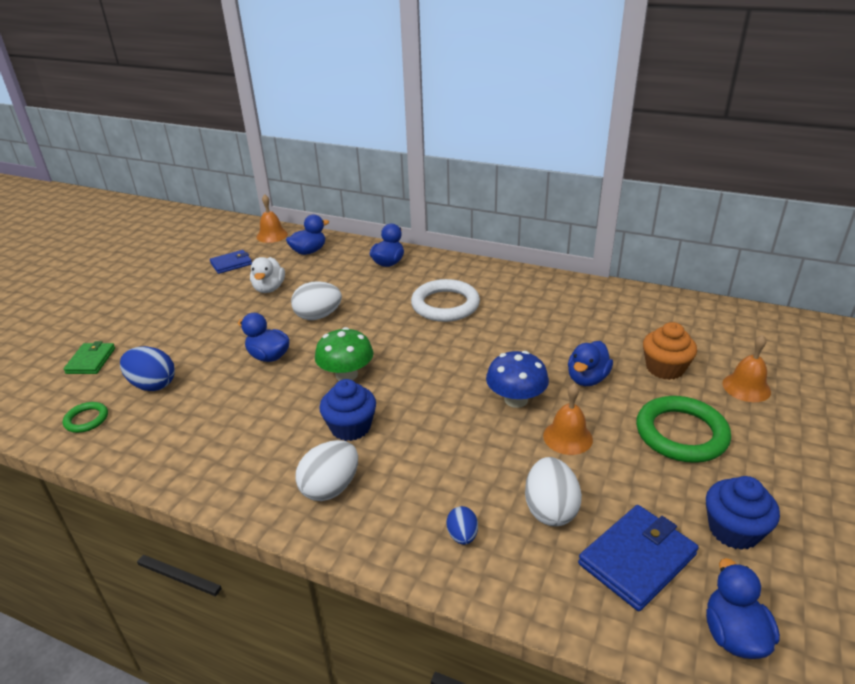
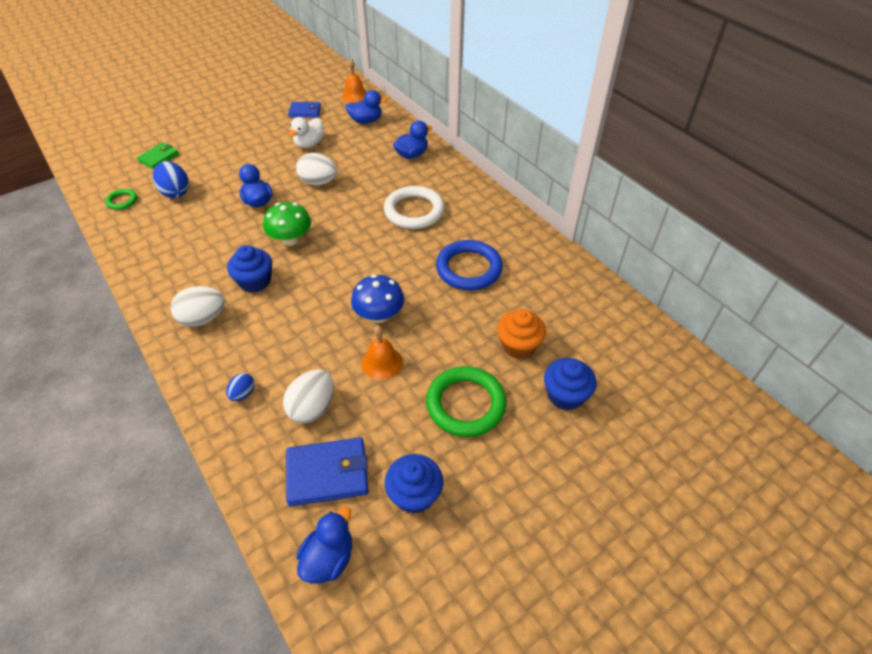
camera: 30 degrees right, 15 degrees up
blue duck [568,341,613,386] -> none
orange bell [722,335,771,402] -> blue cupcake [544,358,596,411]
none -> blue ring [436,240,503,290]

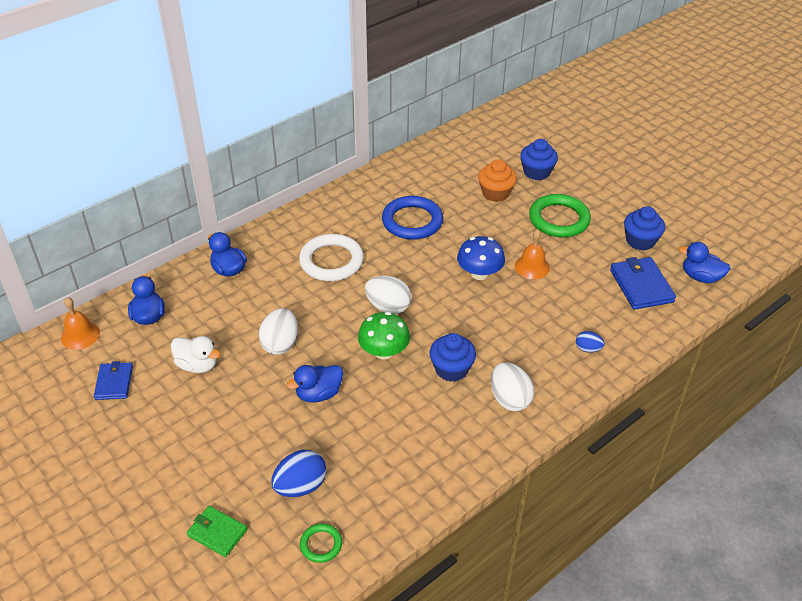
camera: 95 degrees left, 5 degrees down
white egg [283,369,334,423] -> white egg moved to [365,276,411,314]

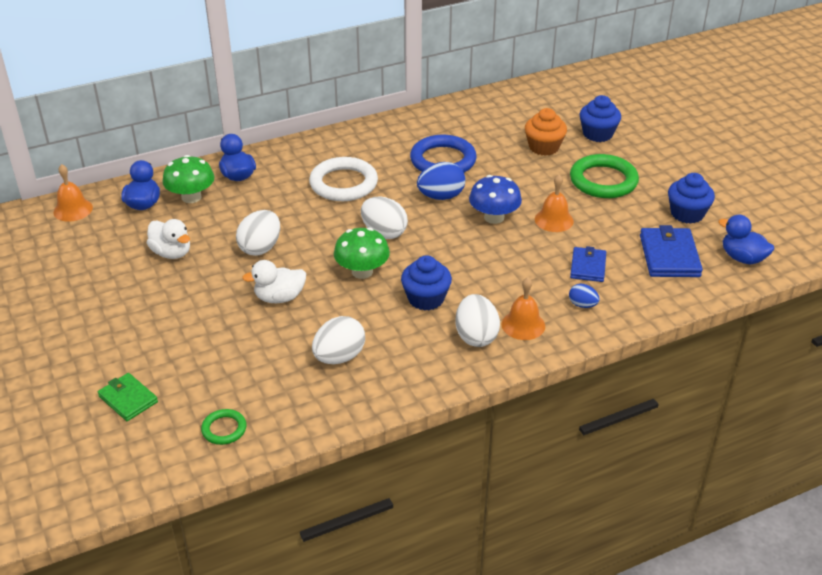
camera: 15 degrees right, 5 degrees down
blue wallet [94,361,133,400] -> blue wallet moved to [570,246,606,282]
blue egg [271,450,327,497] -> blue egg moved to [417,162,465,200]
blue duck [287,365,343,403] -> white duck [242,260,306,303]
none -> green mushroom [162,155,214,203]
none -> white egg [312,316,365,364]
none -> orange bell [501,277,545,340]

